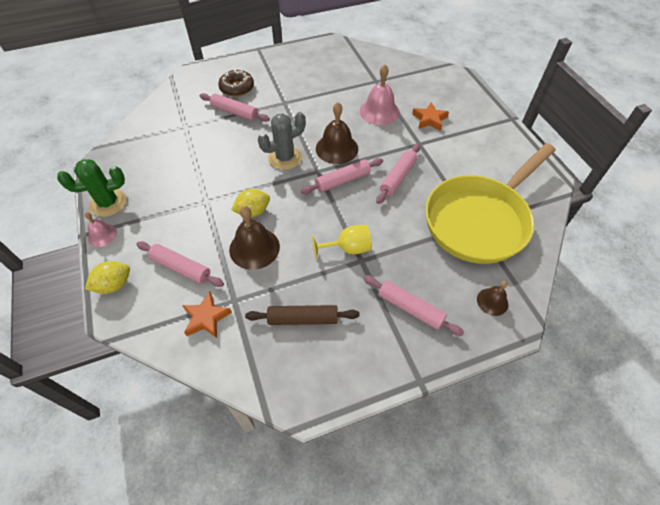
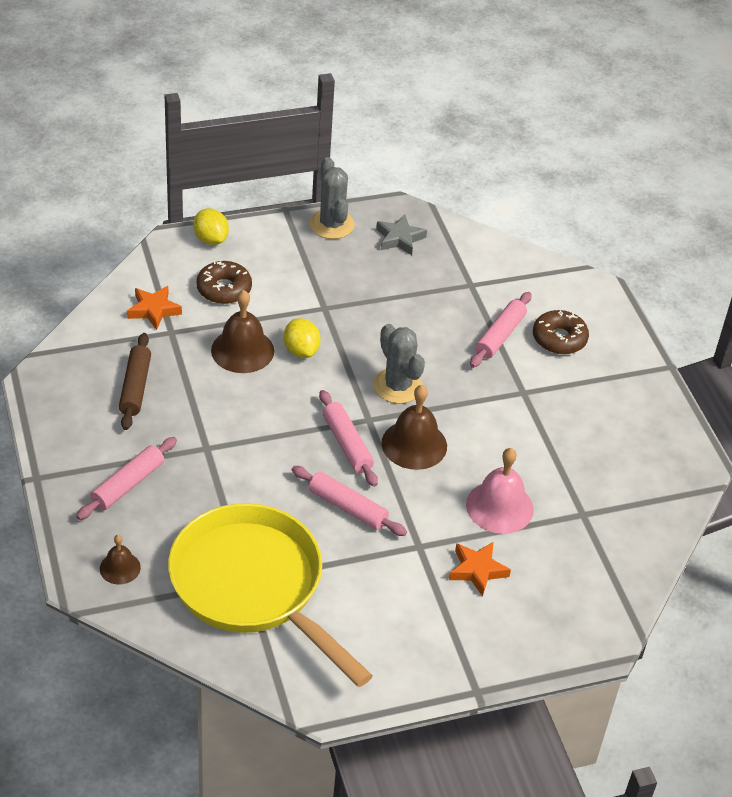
camera: 90 degrees right, 10 degrees down
green cactus [57,159,127,217] -> grey cactus [309,157,355,239]
pink bell [84,212,117,247] -> none
pink rolling pin [136,241,224,287] -> brown donut [196,261,252,304]
yellow goblet [312,225,372,259] -> none
none -> grey star [376,215,427,255]

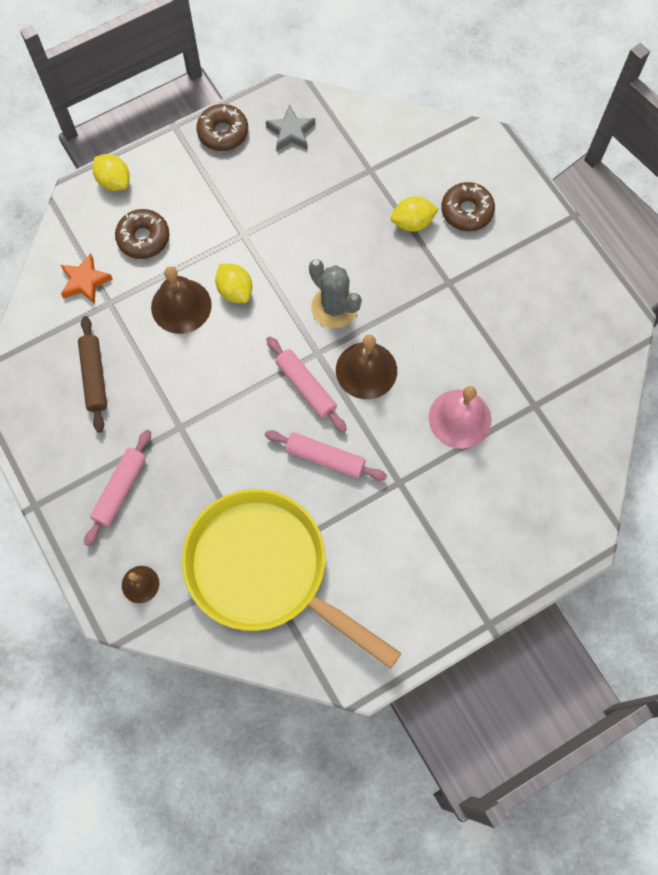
camera: 10 degrees left, 25 degrees up
grey cactus [309,157,355,239] -> brown donut [196,104,248,151]
orange star [449,542,511,597] -> none
pink rolling pin [470,292,531,368] -> yellow lemon [391,197,439,232]

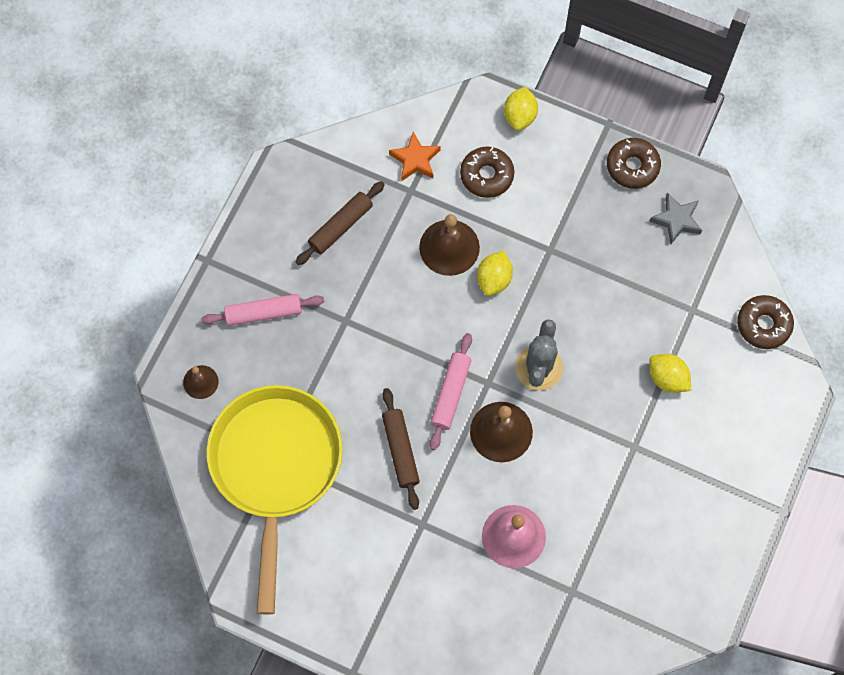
camera: 55 degrees right, 0 degrees up
pink rolling pin [265,430,387,481] -> brown rolling pin [382,388,420,510]
brown donut [441,182,495,231] -> brown donut moved to [737,295,794,349]

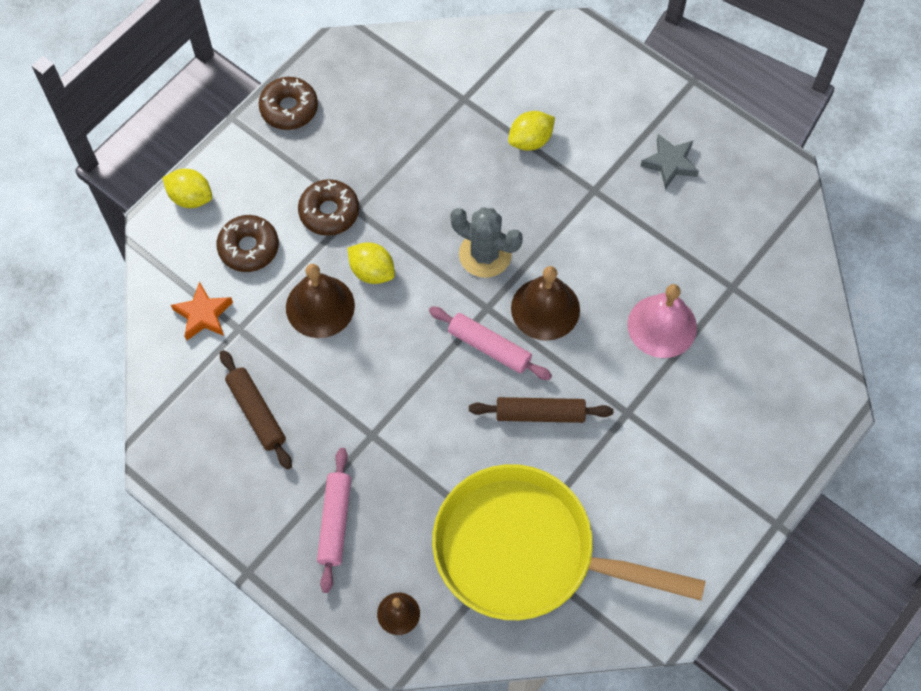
camera: 75 degrees left, 5 degrees down
grey star [649,193,702,244] -> grey star moved to [641,134,699,190]
brown donut [737,295,794,349] -> brown donut moved to [298,179,359,236]

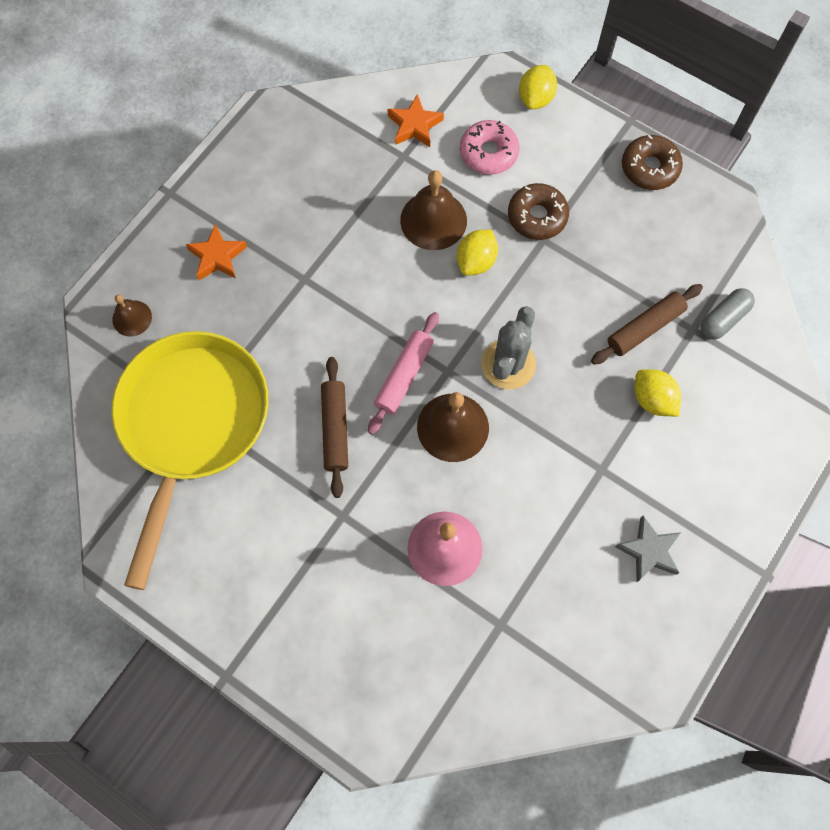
camera: 85 degrees right, 5 degrees up
brown donut [216,215,279,272] -> pink donut [460,120,520,175]
brown rolling pin [220,350,292,469] -> brown rolling pin moved to [591,284,703,365]
pink rolling pin [317,448,351,593] -> orange star [186,224,247,280]
none -> grey capsule [701,288,755,340]

